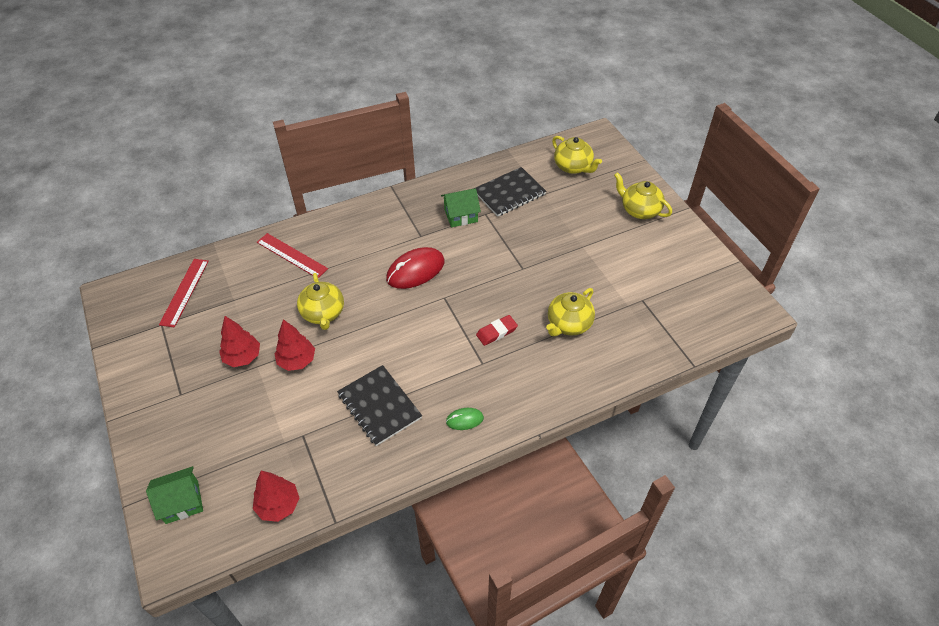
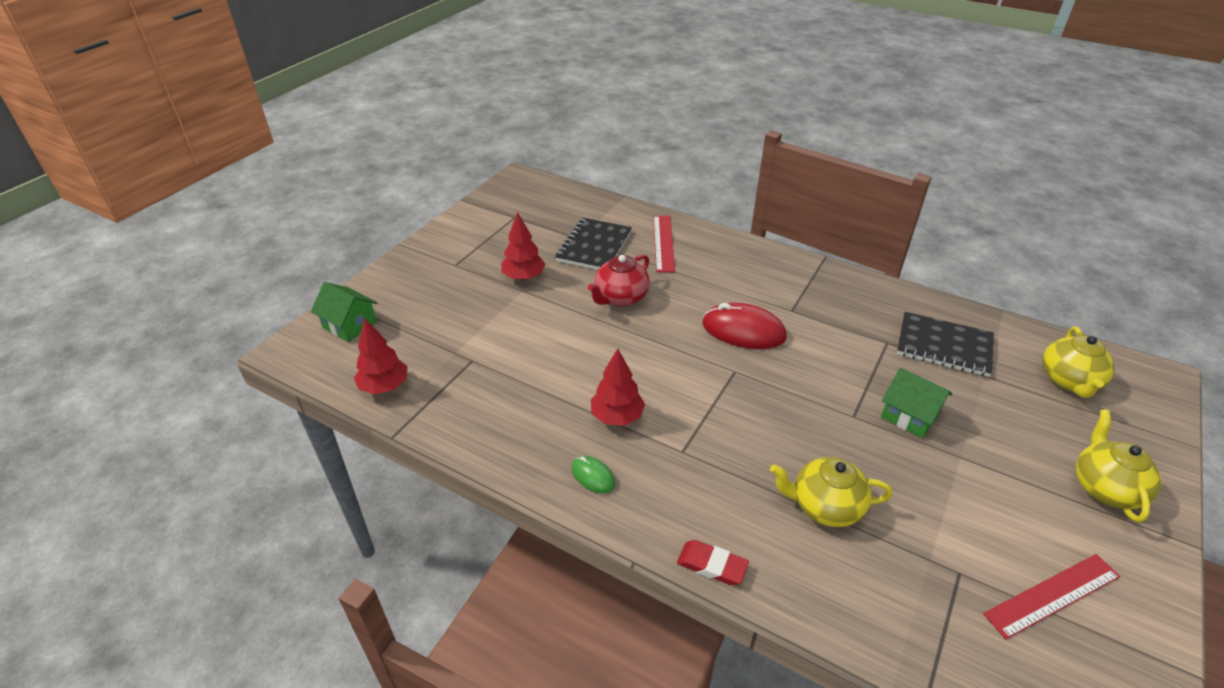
camera: 55 degrees right, 10 degrees down
red ruler [159,259,209,328] -> red ruler moved to [983,554,1120,639]
red tree [274,319,315,371] -> red tree moved to [591,348,645,426]
yellow teapot [297,273,344,330] -> red teapot [588,254,650,307]
black notebook [337,365,422,446] -> black notebook moved to [555,218,632,270]
green house [441,188,481,227] -> green house moved to [881,368,952,438]
red eraser [476,315,518,346] -> red eraser moved to [677,540,749,585]

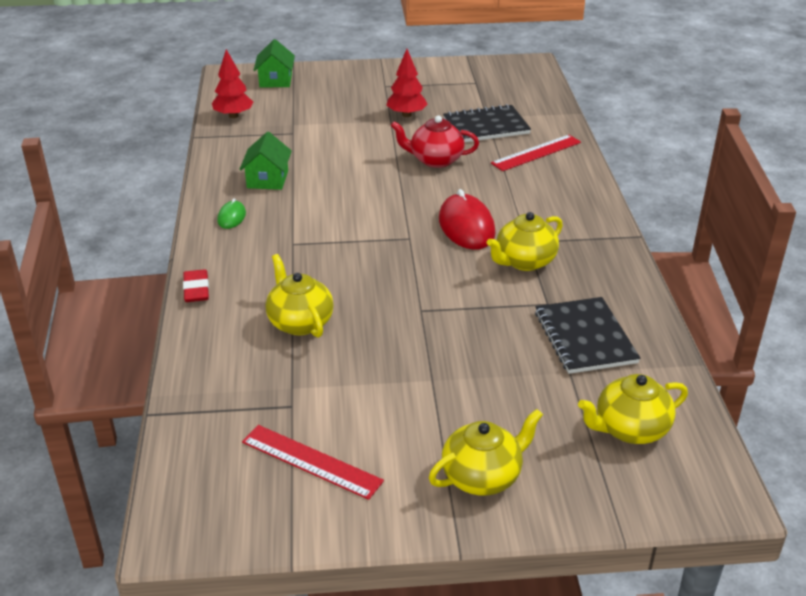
camera: 55 degrees right, 5 degrees down
red tree [591,348,645,426] -> none
green house [881,368,952,438] -> green house moved to [239,132,292,190]
none -> yellow teapot [487,212,563,271]

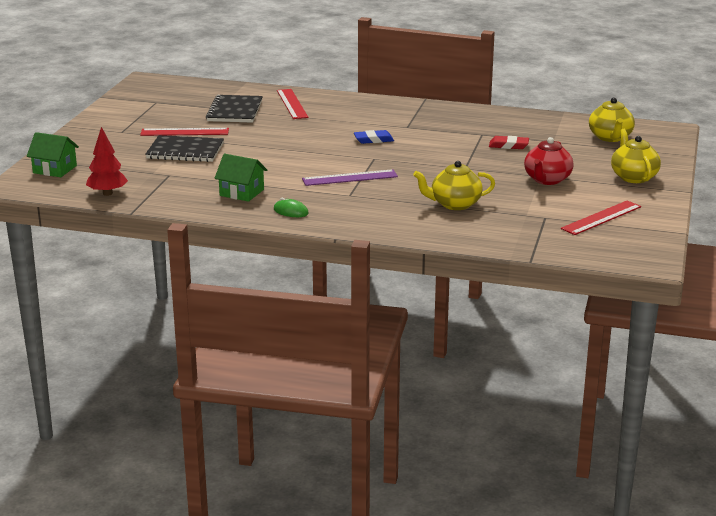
camera: 70 degrees left, 10 degrees down
red eraser [183,269,209,302] -> red eraser moved to [489,136,529,149]
red tree [386,49,428,117] -> red ruler [140,128,229,136]
red teapot [391,116,479,168] -> red teapot moved to [524,137,573,185]
red mouse [439,189,495,250] -> blue eraser [354,130,394,144]
yellow teapot [487,212,563,271] -> none
black notebook [535,297,640,374] -> black notebook moved to [145,135,224,162]
none -> purple ruler [302,170,398,186]

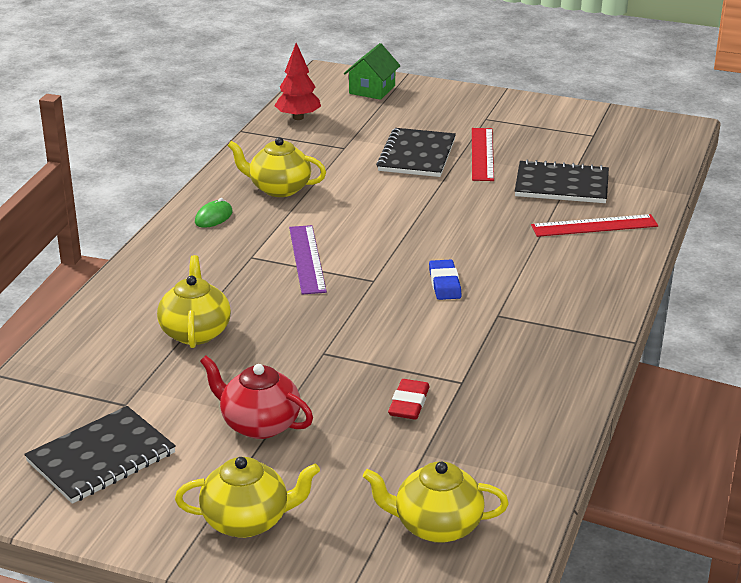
camera: 95 degrees right, 5 degrees up
green house [215,154,267,202] -> yellow teapot [227,137,326,197]
red ruler [561,200,641,235] -> black notebook [24,406,176,504]

